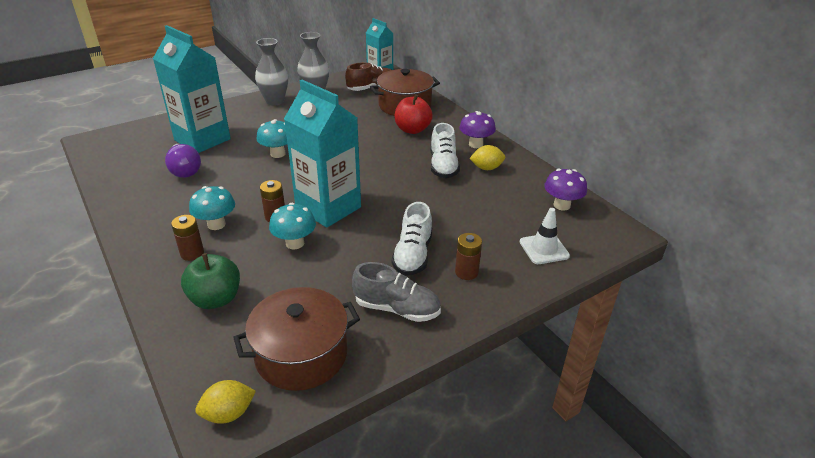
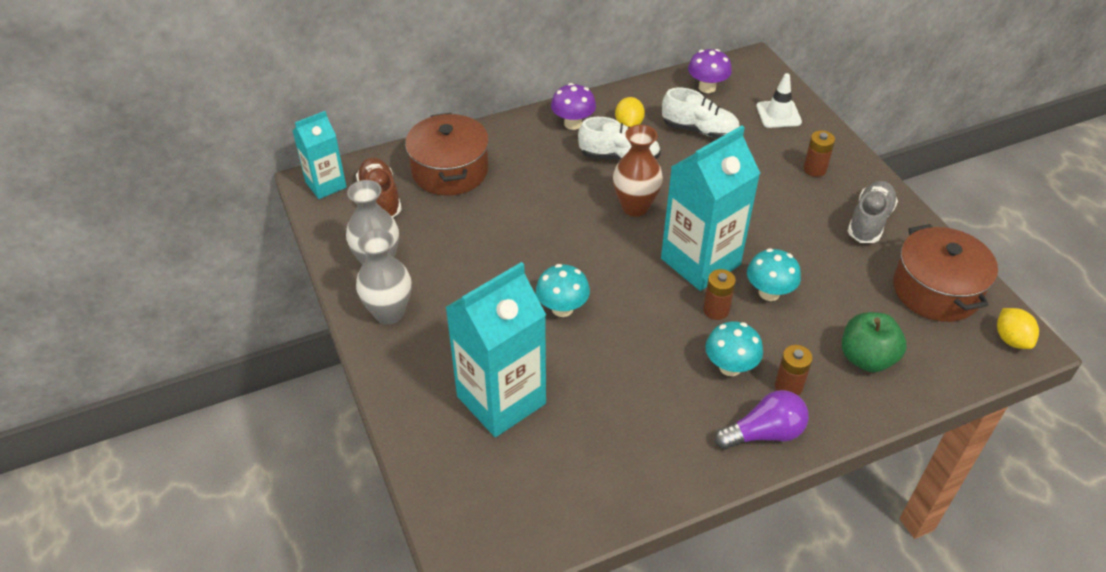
camera: 80 degrees left, 10 degrees up
purple light bulb [165,144,201,178] -> purple light bulb moved to [715,390,809,449]
white shoe [391,202,432,276] -> white shoe moved to [662,88,740,138]
red apple [395,94,433,134] -> none
none -> brown vase [613,125,663,217]

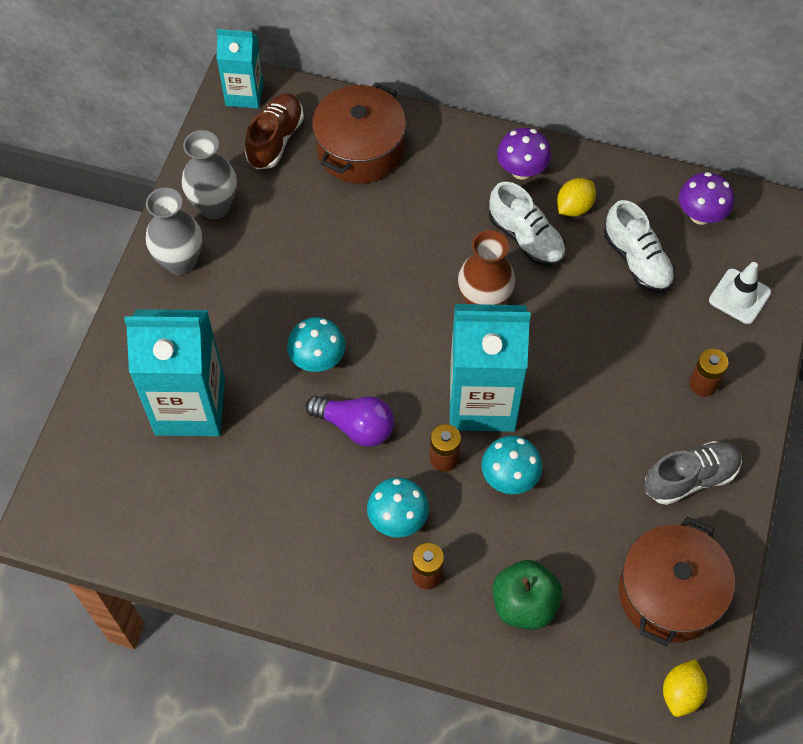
camera: 40 degrees right, 15 degrees up
purple light bulb [715,390,809,449] -> purple light bulb moved to [305,396,394,447]

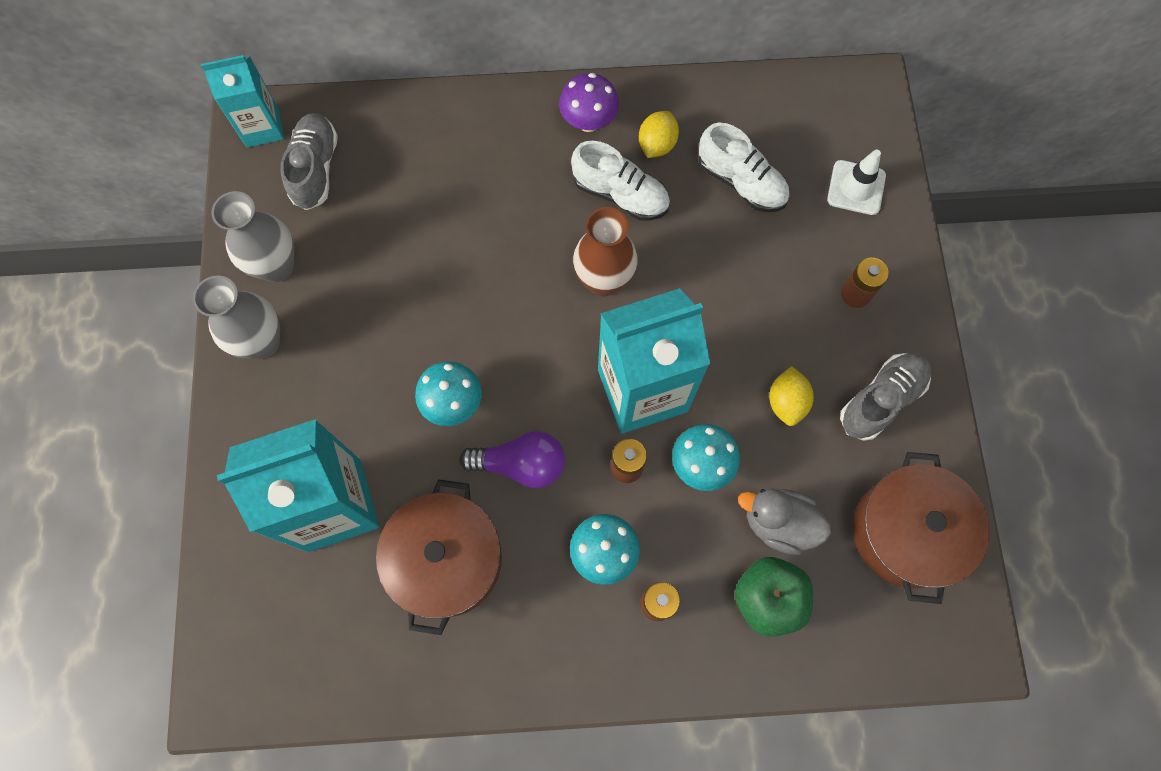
camera: 20 degrees left, 10 degrees up
brown shoe [245,93,304,169] -> grey shoe [281,113,338,210]
brown pot [312,82,406,183] -> brown pot moved to [376,479,502,635]
yellow lemon [663,660,708,717] -> yellow lemon moved to [769,366,814,426]
purple mushroom [679,172,734,225] -> none
none -> grey duck [738,489,831,555]

